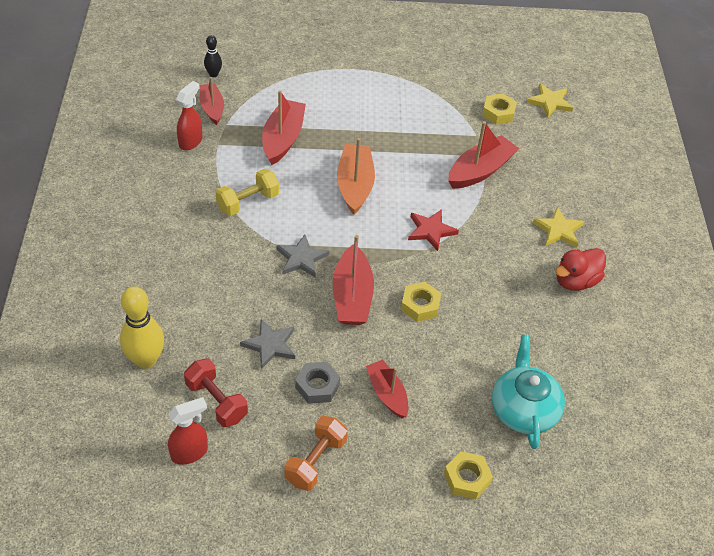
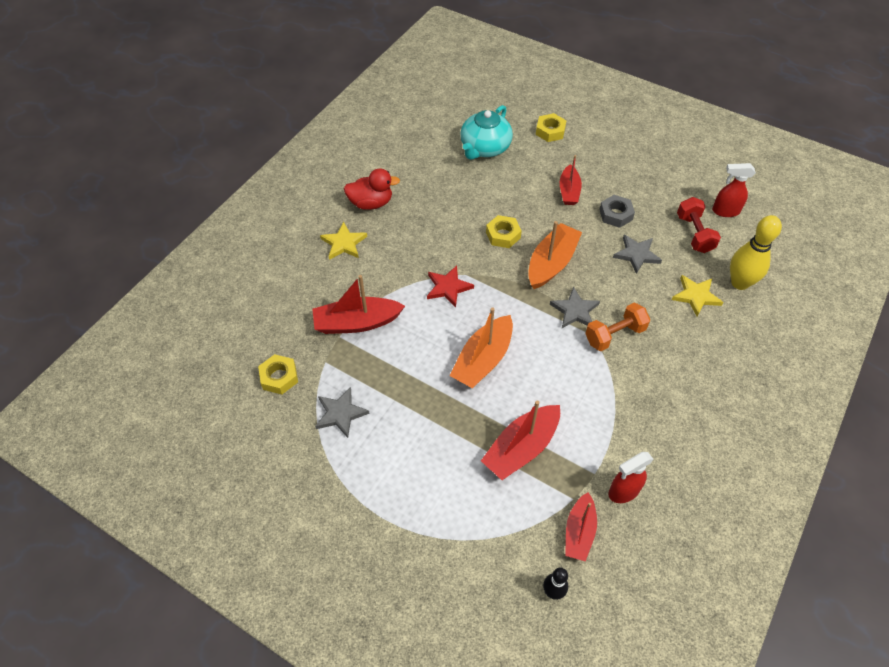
camera: 145 degrees left, 5 degrees up
yellow dumbbell [215,169,279,216] -> none
orange dumbbell [284,416,348,491] -> orange dumbbell moved to [585,303,650,351]
red boat [333,235,374,325] -> orange boat [528,221,582,289]
yellow star [527,84,573,118] -> yellow star moved to [672,275,723,317]
none -> grey star [315,387,370,438]

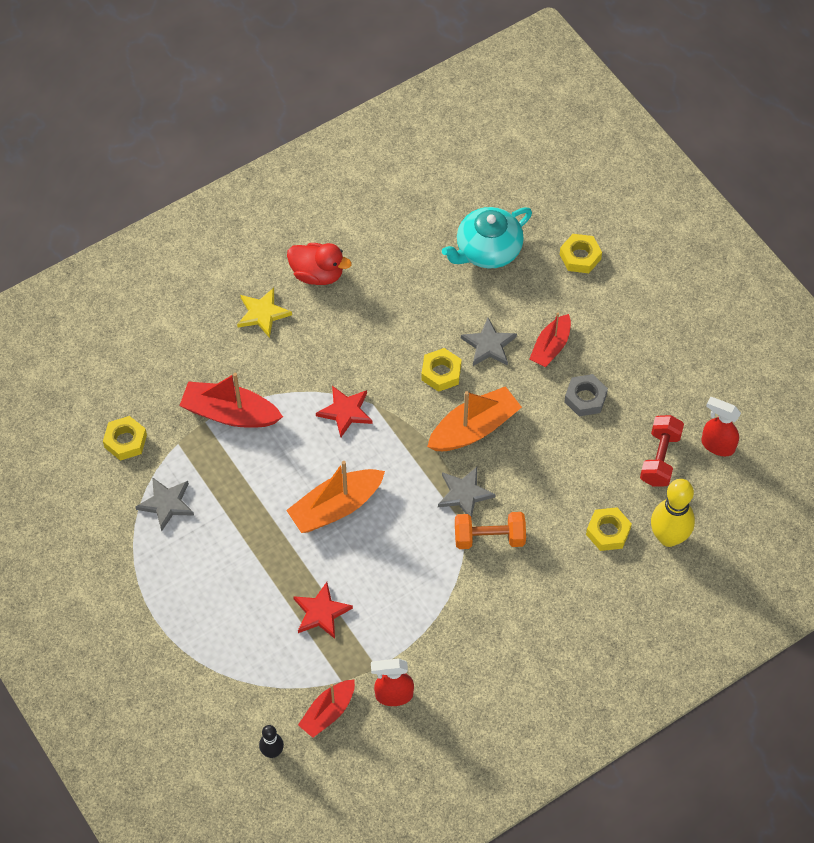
camera: 25 degrees right, 5 degrees up
red boat [481,400,560,480] -> red star [293,582,353,639]
grey star [613,235,662,274] -> grey star moved to [461,318,517,366]
yellow star [672,275,723,317] -> yellow nut [586,507,632,551]

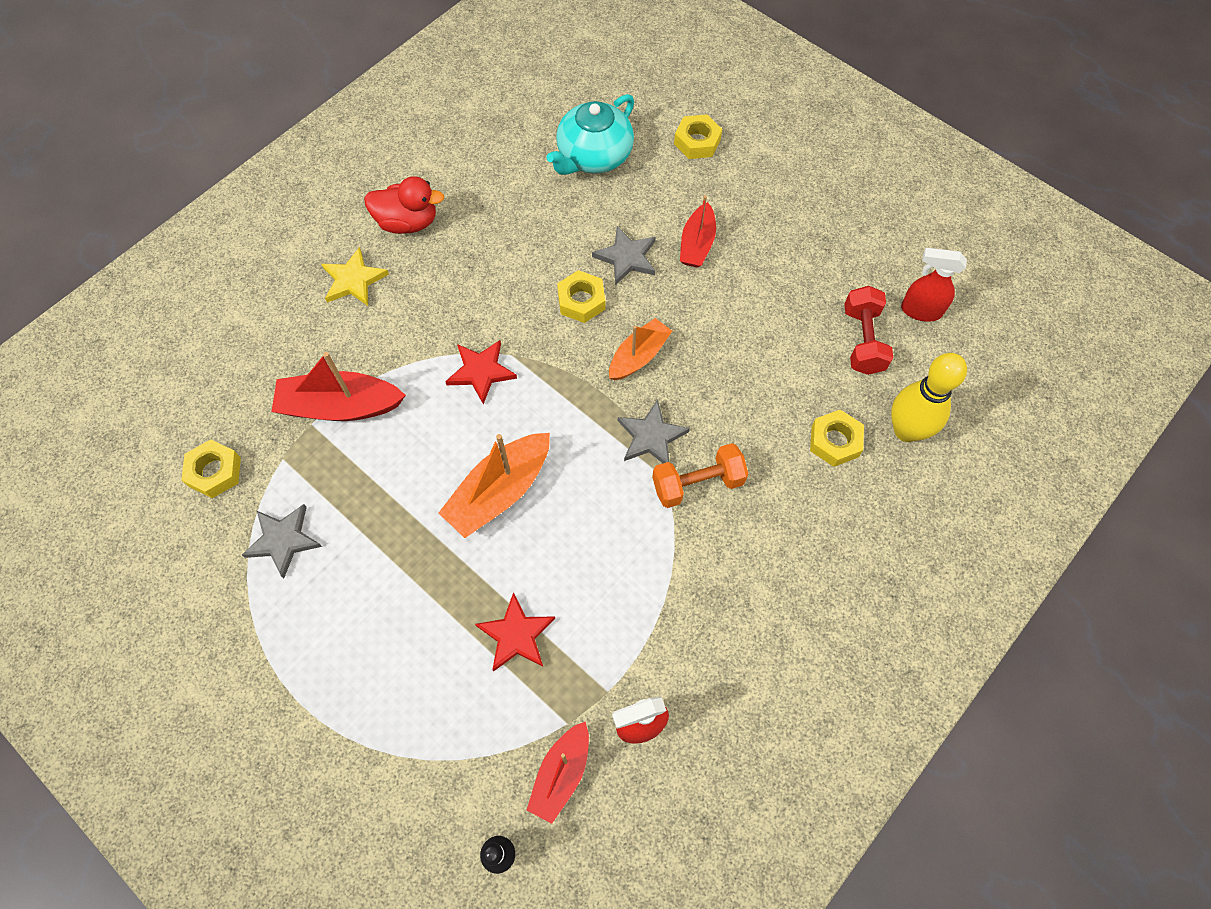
camera: 15 degrees left, 5 degrees up
orange boat [427,386,522,451] -> orange boat [609,318,672,380], size x0.65
grey nut [564,374,608,417] -> none

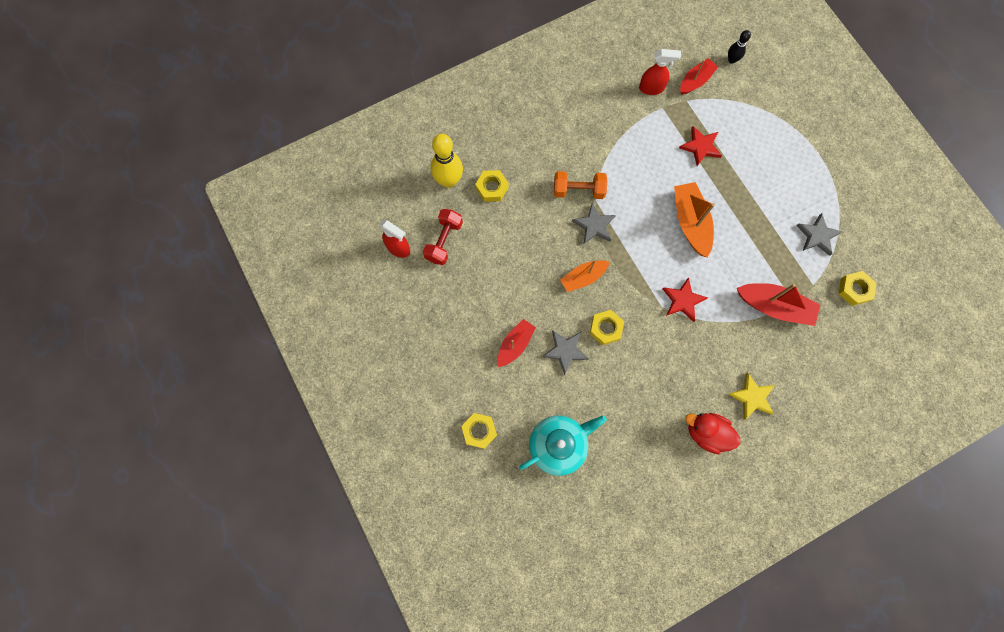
camera: 160 degrees left, 10 degrees up
orange boat [438,433,550,538] -> orange boat turned 75 degrees counterclockwise [674,182,715,258]

